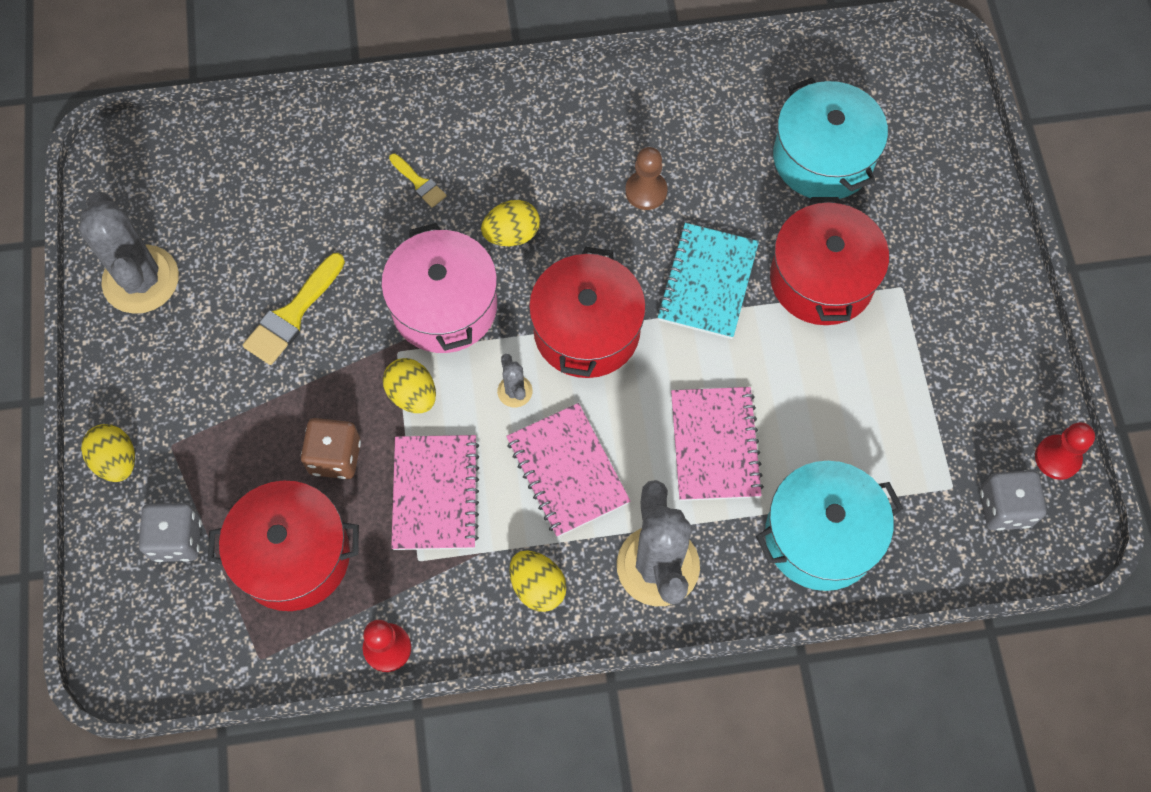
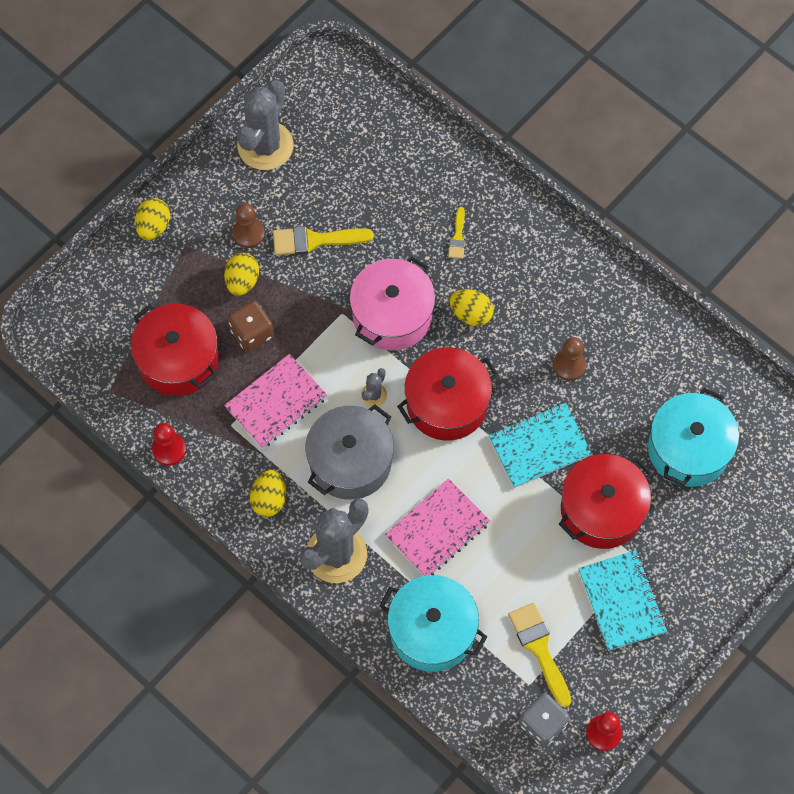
camera: 50 degrees right, 0 degrees up
grey dice [138,503,202,562] -> none
yellow egg [383,358,436,413] -> yellow egg moved to [224,253,259,296]
pink notebook [506,403,630,537] -> grey pot [306,404,394,500]
none -> brown pawn [232,203,265,248]
none -> yellow brush [508,603,571,708]
none -> turquoise notebook [578,550,667,651]

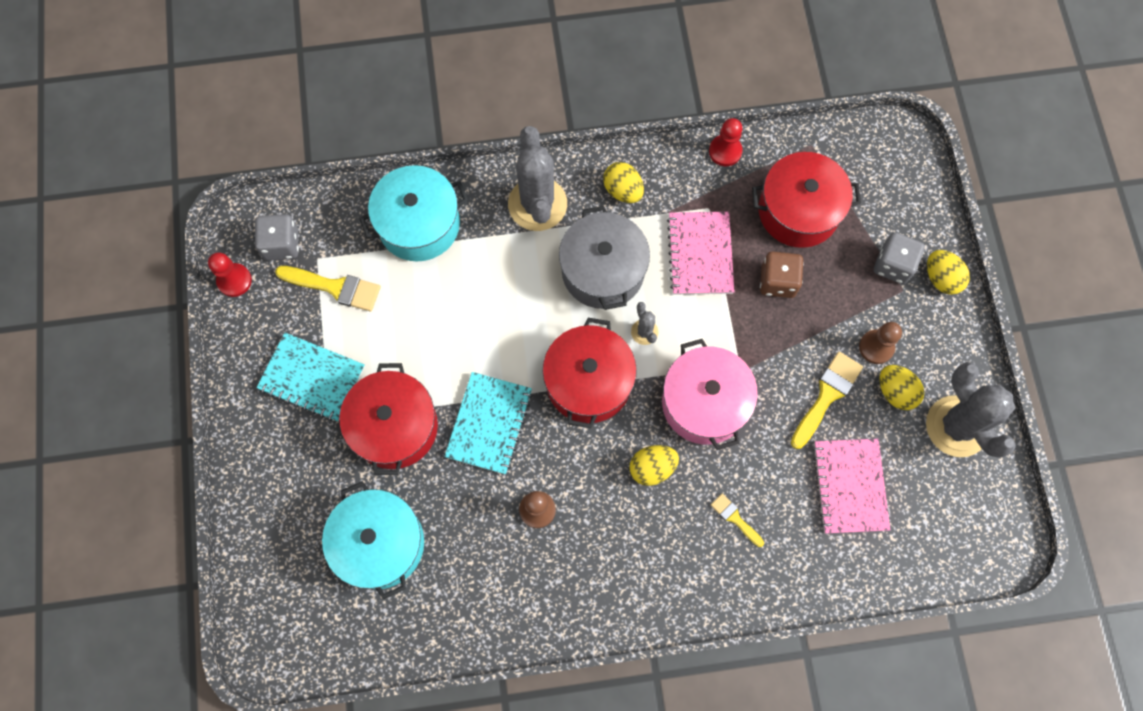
camera: 130 degrees right, 5 degrees up
yellow egg [224,253,259,296] -> yellow egg moved to [879,365,924,410]
pink notebook [385,478,490,576] -> pink notebook moved to [813,439,890,533]
none -> grey dice [874,232,925,284]

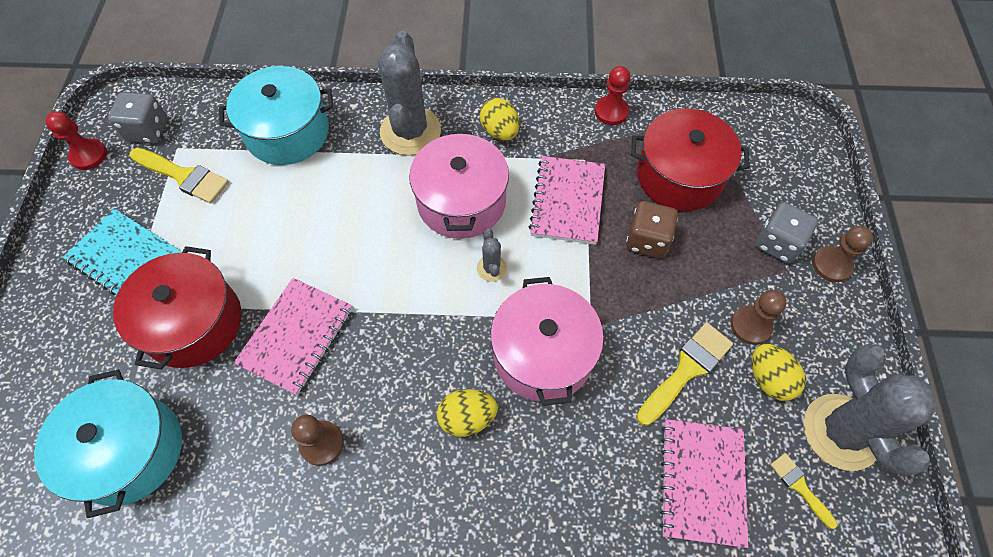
camera: 10 degrees right, 10 degrees down
turquoise notebook [444,372,532,474] -> pink notebook [234,278,353,395]
red pot [543,318,637,428] -> none
grey pot [559,206,650,310] -> pink pot [409,131,509,239]
yellow brush [711,493,764,547] -> yellow brush moved to [770,453,837,529]
yellow egg [927,250,970,295] -> brown pawn [812,226,873,282]

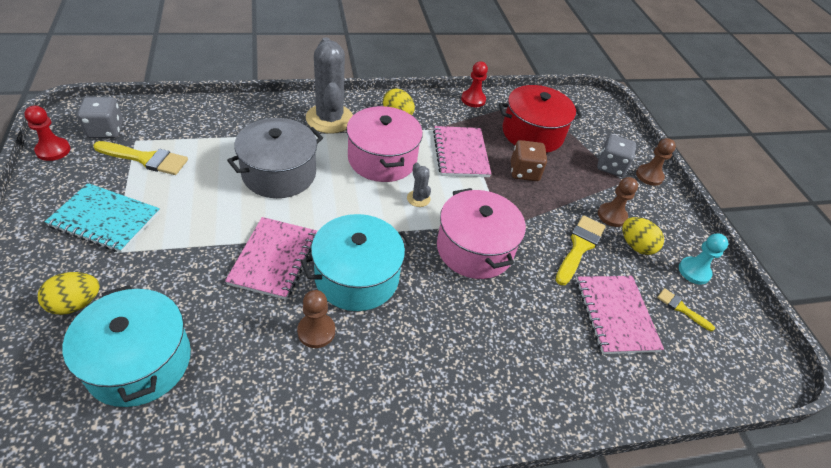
camera: 20 degrees left, 15 degrees down
red pot [113,246,241,370] -> none
turquoise pot [219,66,334,165] -> turquoise pot moved to [301,214,413,311]
yellow egg [437,389,498,437] -> yellow egg moved to [38,272,100,315]
grey cactus [803,344,937,476] -> turquoise pawn [679,233,728,284]
none -> grey pot [227,118,323,198]

